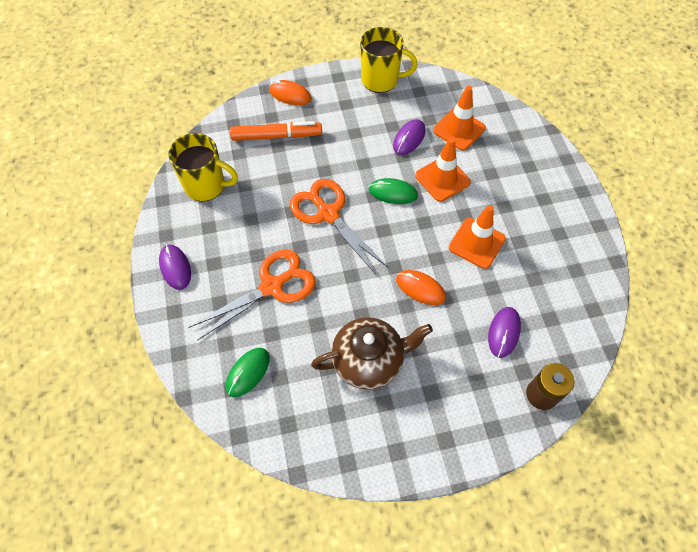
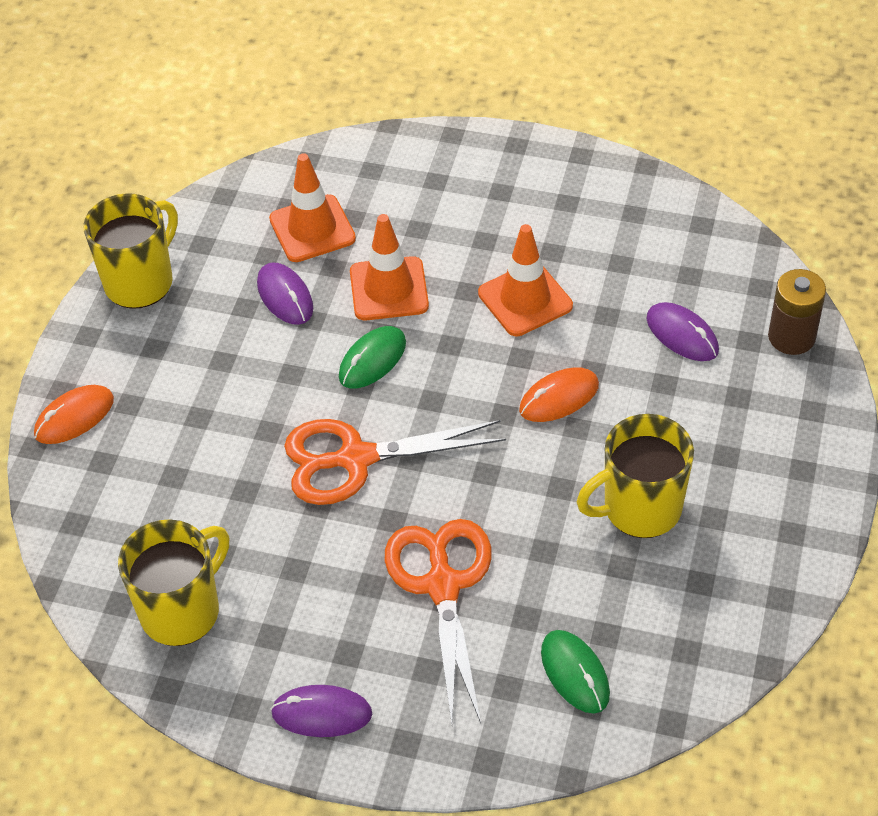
camera: 60 degrees left, 10 degrees down
orange marker [230,121,322,141] -> none
brown teapot [311,317,433,390] -> yellow mug [577,414,694,538]

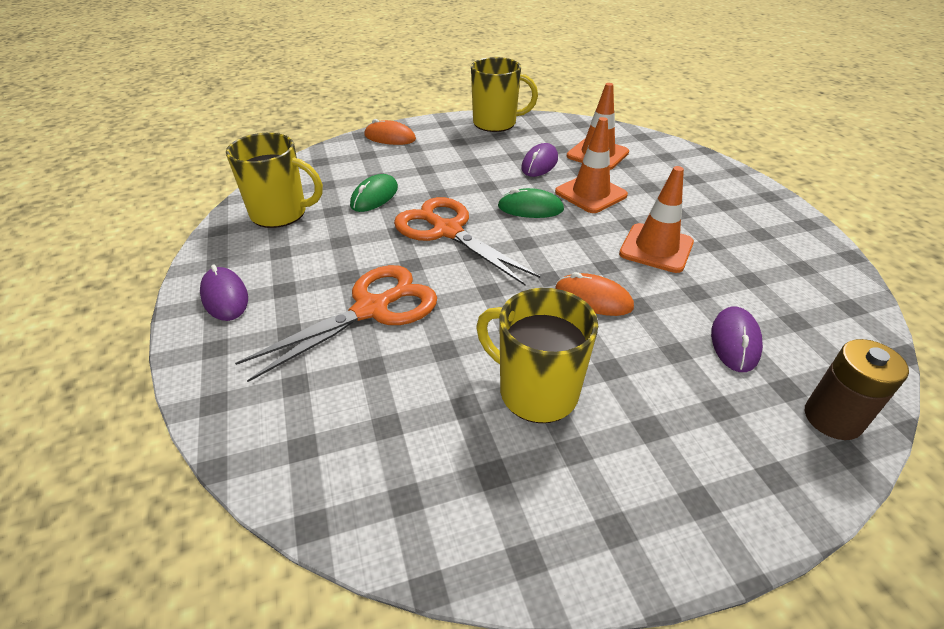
camera: 55 degrees right, 10 degrees down
green mouse [541,630,610,714] -> green mouse moved to [350,174,398,212]

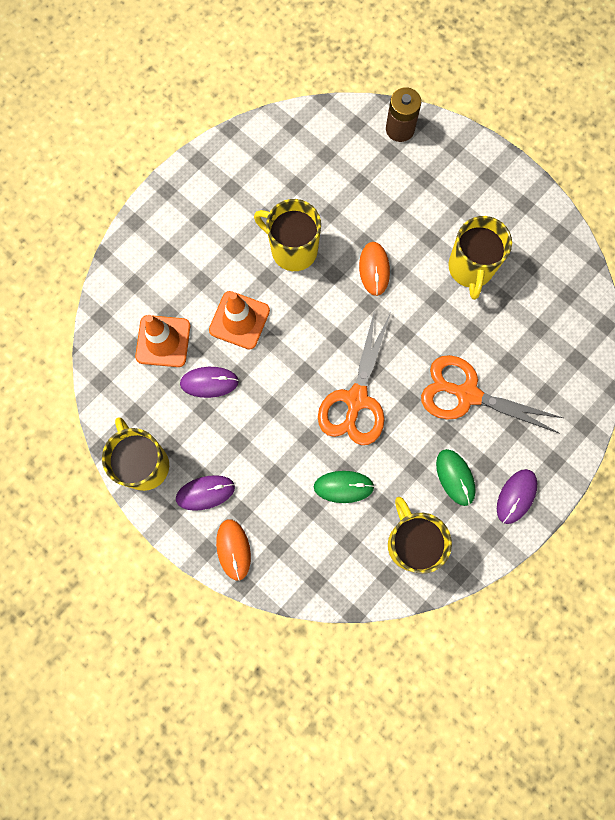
camera: 120 degrees left, 35 degrees up
green mouse [498,188,564,218] -> green mouse moved to [436,449,476,506]
orange traffic cone [619,166,694,273] -> yellow mug [254,199,321,271]
purple mouse [711,306,763,372] -> purple mouse moved to [176,475,235,511]

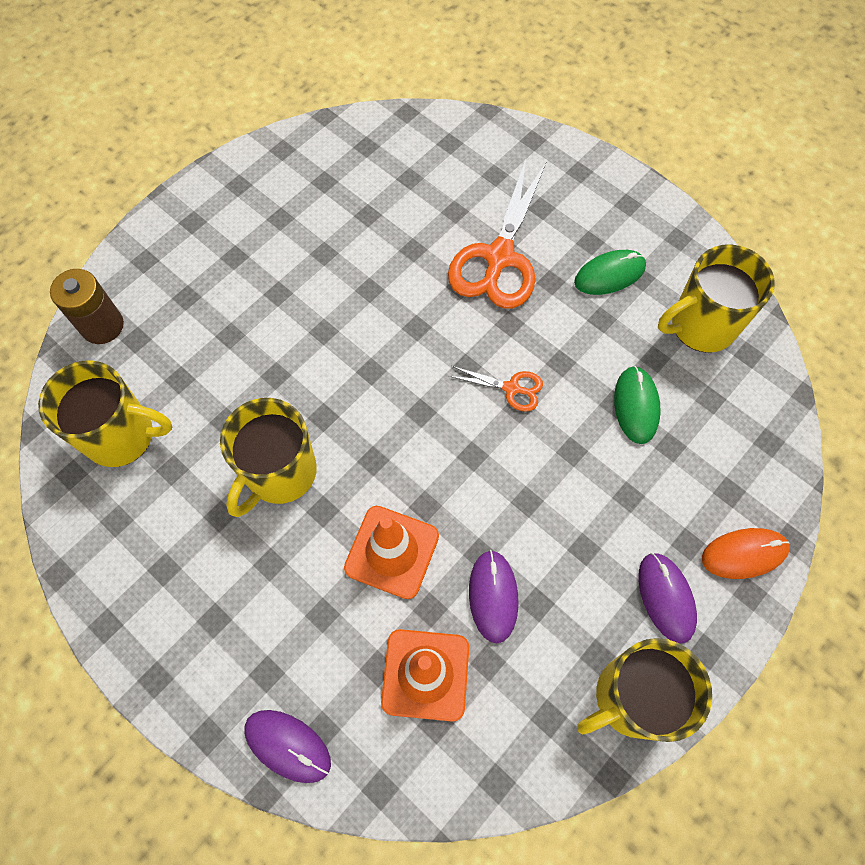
camera: 90 degrees left, 10 degrees down
orange scissors [318,310,391,445] -> orange scissors [449,366,543,412], size x0.47
orange mouse [359,242,390,296] -> none
yellow mug [448,216,512,300] -> yellow mug moved to [38,360,172,467]
purple mouse [497,469,537,524] -> purple mouse moved to [244,710,331,783]

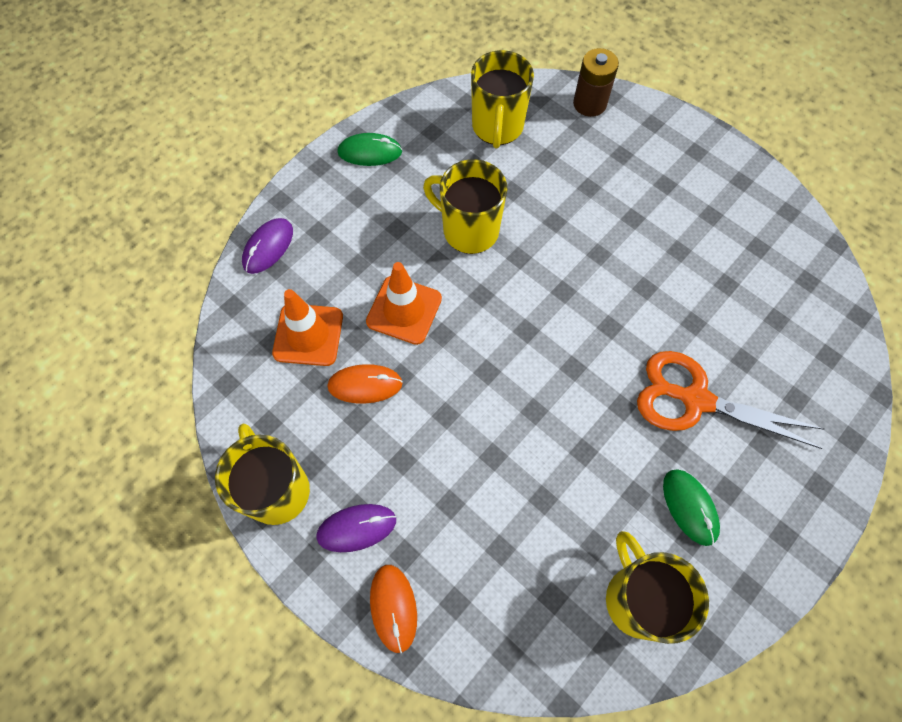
camera: 90 degrees right, 0 degrees up
orange scissors [449,366,543,412] -> none
purple mouse [469,550,518,643] -> orange mouse [327,364,403,404]
green mouse [614,366,661,444] -> green mouse moved to [337,133,402,166]

